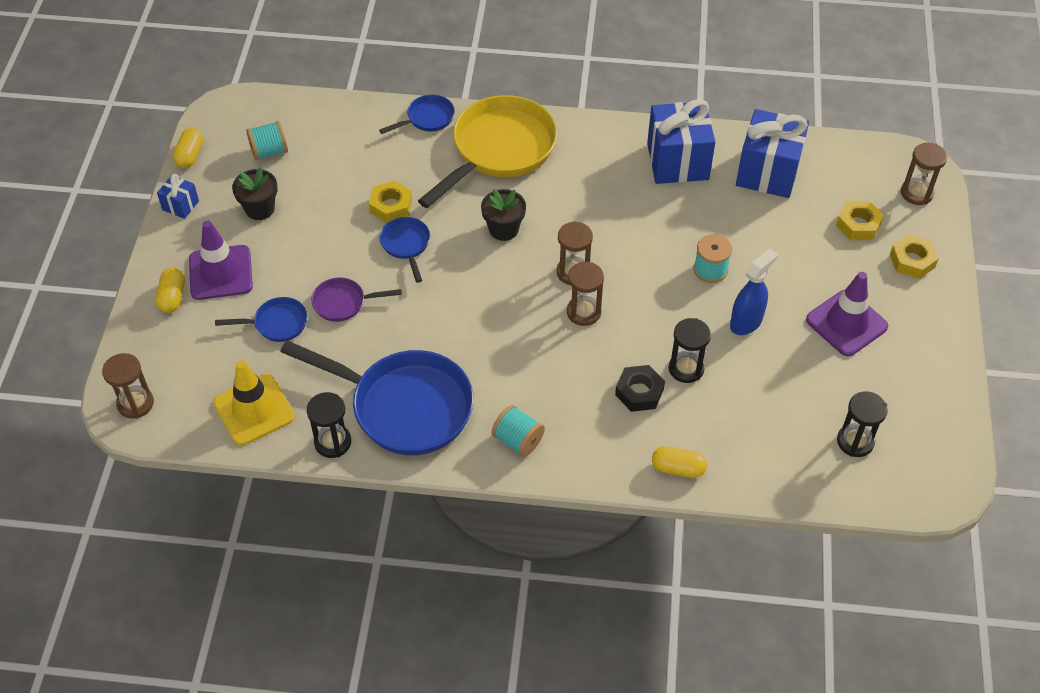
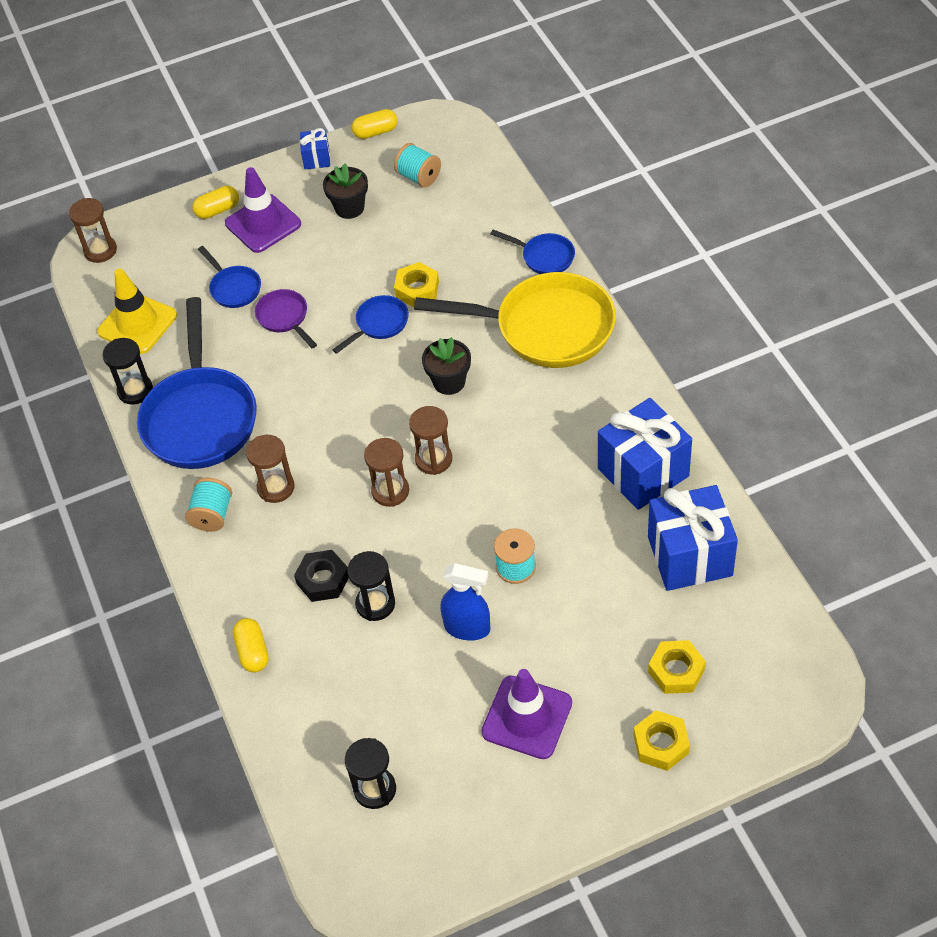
camera: 65 degrees right, 0 degrees up
brown hourglass [901,143,947,205] -> brown hourglass moved to [246,435,295,503]

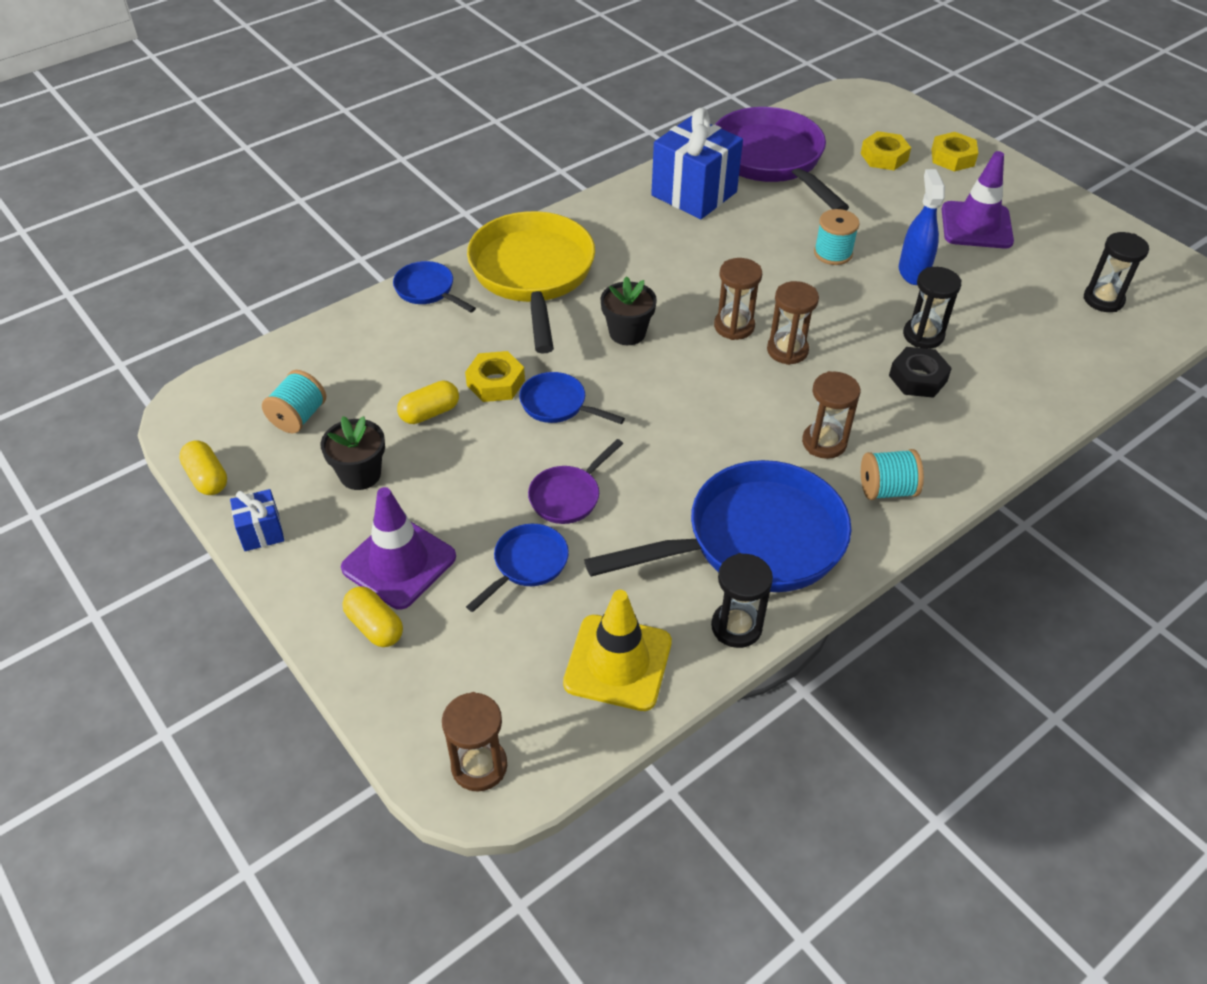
camera: 110 degrees left, 5 degrees down
yellow capsule [233,618,269,673] -> yellow capsule moved to [397,380,459,424]
blue pan [490,229,575,274] -> blue pan turned 60 degrees counterclockwise [393,261,476,313]
blue gift [648,485,738,591] -> purple pan [715,107,849,210]

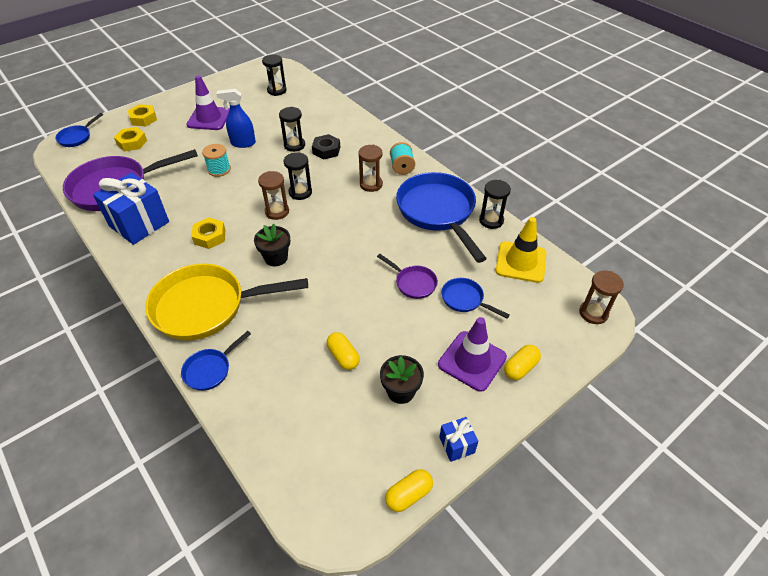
camera: 90 degrees left, 0 degrees up
turquoise spool [262,370,326,433] -> none
yellow nut [465,351,525,402] -> yellow nut moved to [191,217,225,249]
blue pan [519,372,625,424] -> blue pan moved to [55,113,103,147]
brown hourglass [767,281,819,365] -> black hourglass [284,152,312,200]

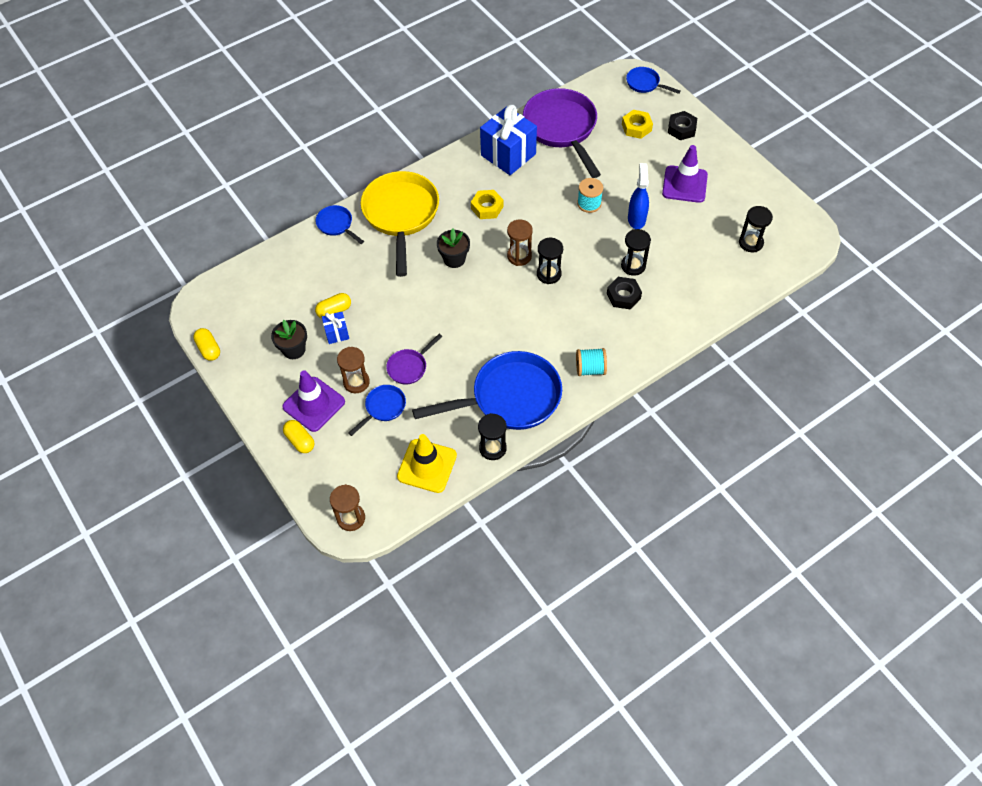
camera: 95 degrees right, 10 degrees up
yellow nut [128,104,157,126] -> black nut [668,111,697,140]
brown hourglass [358,145,383,192] -> brown hourglass moved to [337,347,370,393]
blue gift [439,417,478,462] -> blue gift moved to [322,312,349,344]

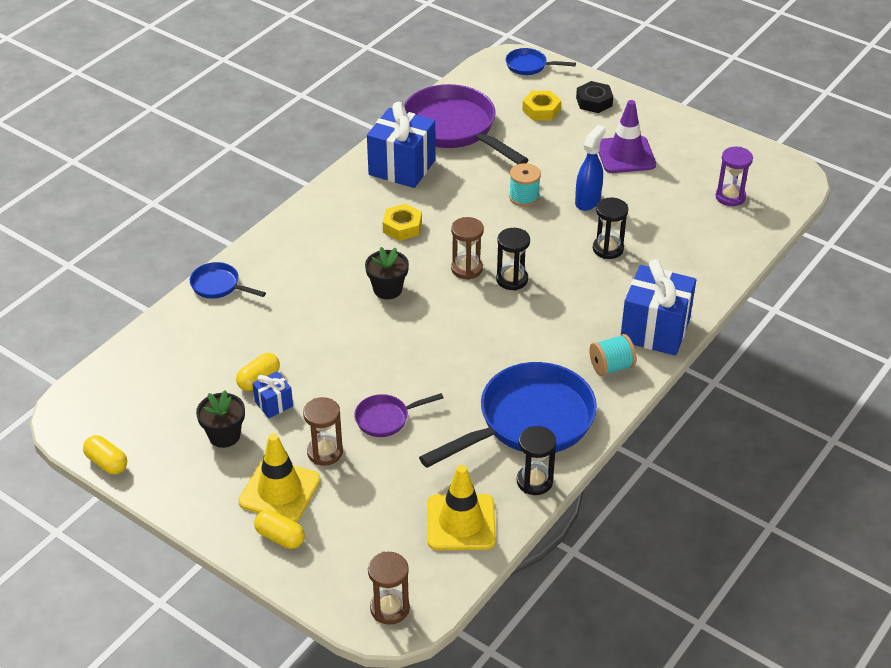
camera: 20 degrees left, 15 degrees down
purple traffic cone [282,370,345,432] -> yellow traffic cone [239,433,321,522]
blue pan [348,385,406,436] -> none
yellow pan [361,171,439,277] -> none
purple pan [386,334,443,384] -> purple pan turned 45 degrees clockwise [354,393,443,437]
black nut [607,277,642,309] -> none
blue spray bottle [628,163,649,229] -> blue spray bottle turned 45 degrees clockwise [575,125,606,211]
black hourglass [739,206,773,252] -> purple hourglass [716,147,753,206]
none -> blue gift [621,259,696,356]

